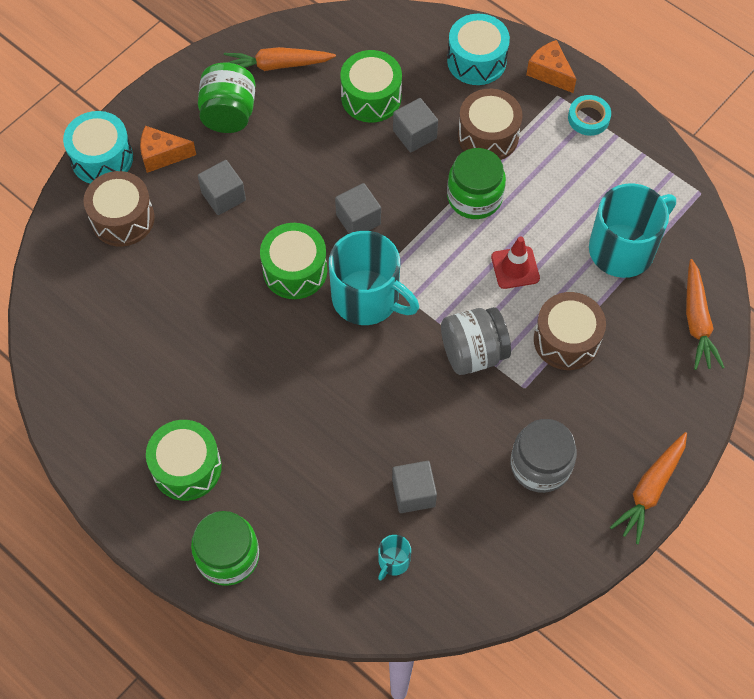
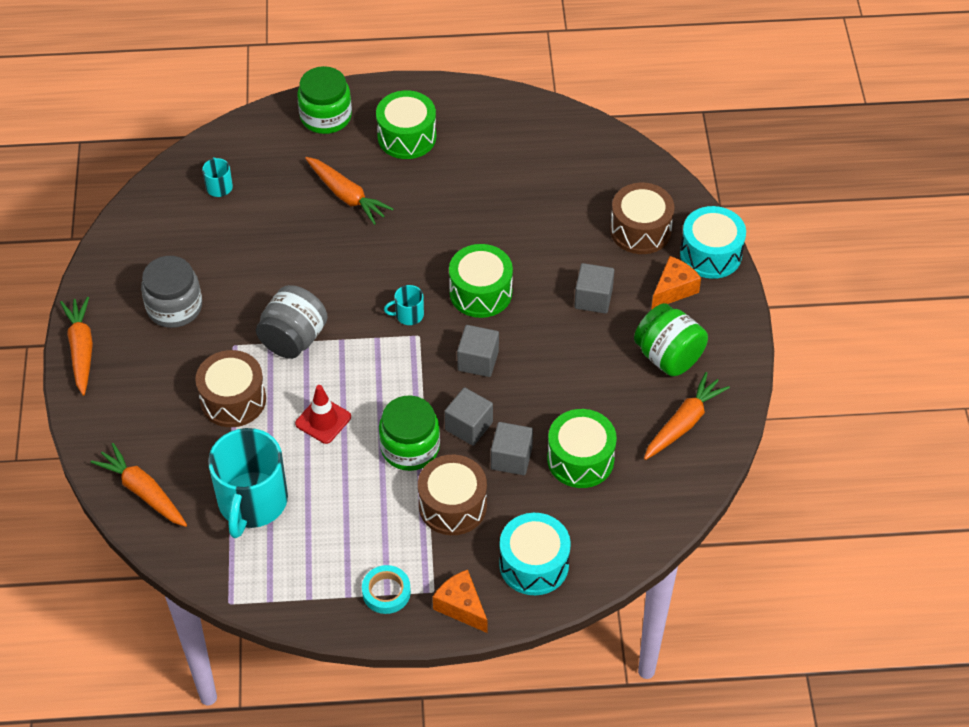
camera: 135 degrees right, 10 degrees down
turquoise mug [329,231,419,325] -> turquoise mug [384,285,424,325], size x0.43
grey cube [392,461,437,513] -> grey cube moved to [445,387,493,446]
orange cheese [526,40,576,93] -> orange cheese turned 135 degrees counterclockwise [433,570,487,633]
none -> orange carrot [305,157,393,225]

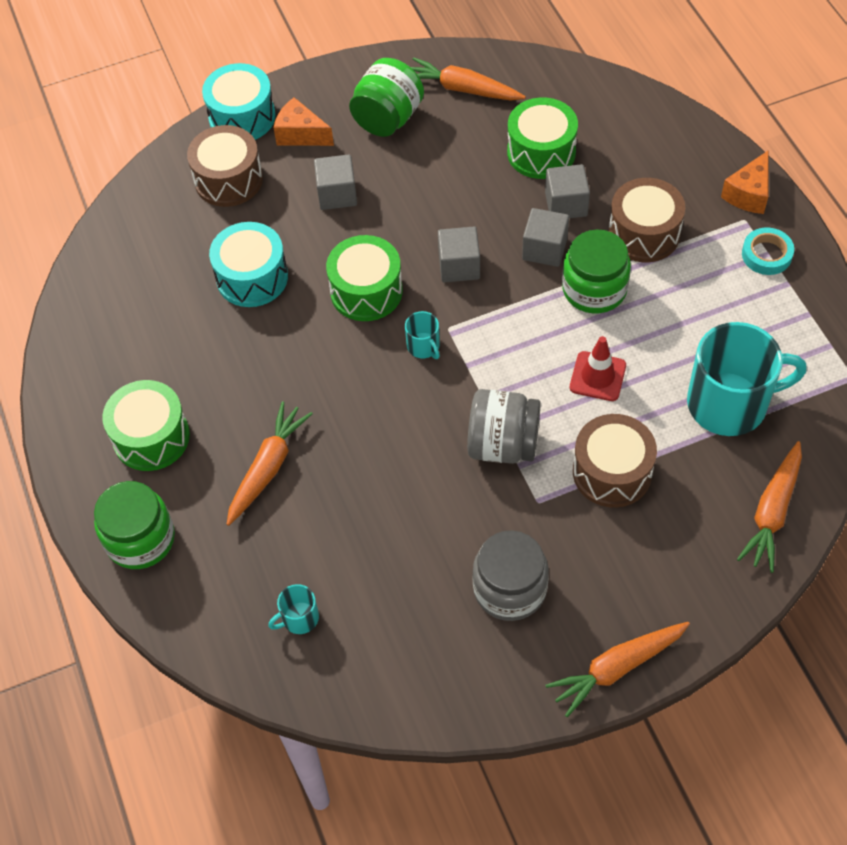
camera: 105 degrees left, 5 degrees up
turquoise drum [499,513,571,595] -> turquoise drum moved to [209,222,288,307]

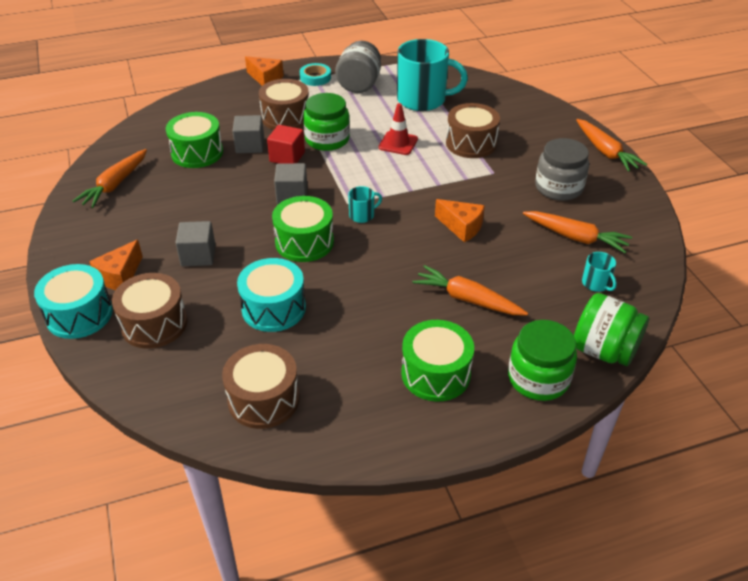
camera: 90 degrees left, 15 degrees down
green jar [349,58,424,137] -> green jar moved to [574,293,649,366]
grey jar [467,389,541,464] -> grey jar moved to [335,41,381,93]
grey cube [522,208,569,267] -> red cube [267,125,305,164]
turquoise mug [687,322,807,436] -> turquoise mug turned 105 degrees clockwise [397,39,468,111]
orange carrot [737,441,802,573] -> orange carrot moved to [523,211,632,253]
none -> brown drum [222,344,300,429]
none -> orange cheese [435,199,485,242]

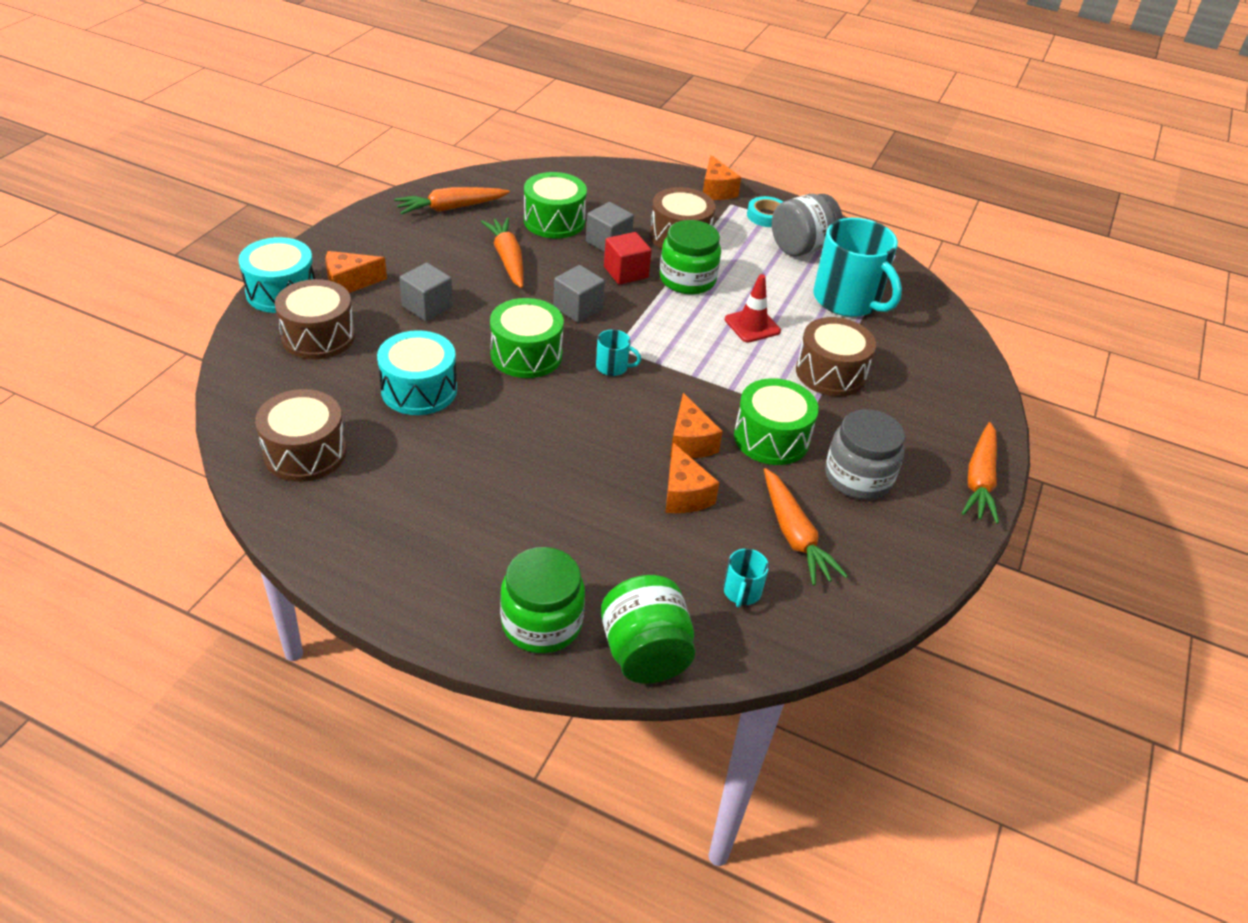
camera: 40 degrees right, 0 degrees up
green drum [401,320,474,402] -> green drum moved to [734,378,819,465]
orange carrot [413,265,528,315] -> orange carrot moved to [481,218,524,288]
none -> orange cheese [665,443,720,513]

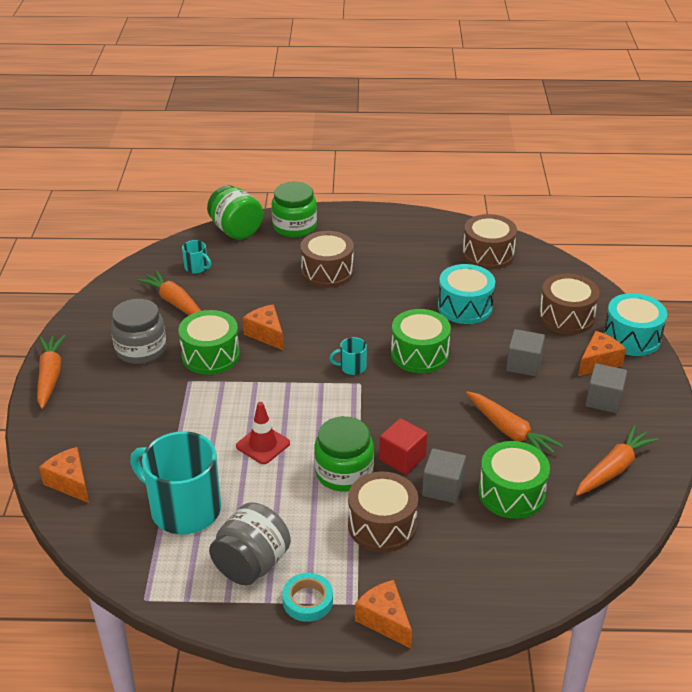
camera: 160 degrees right, 5 degrees down
grey cube [553,265,605,323] -> grey cube moved to [586,363,627,413]
orange cheese [665,443,720,513] -> orange cheese moved to [39,447,89,503]
turquoise mug [723,549,769,608] -> turquoise mug turned 135 degrees clockwise [182,240,211,274]
brown drum [796,317,876,396] -> brown drum moved to [300,231,354,288]

